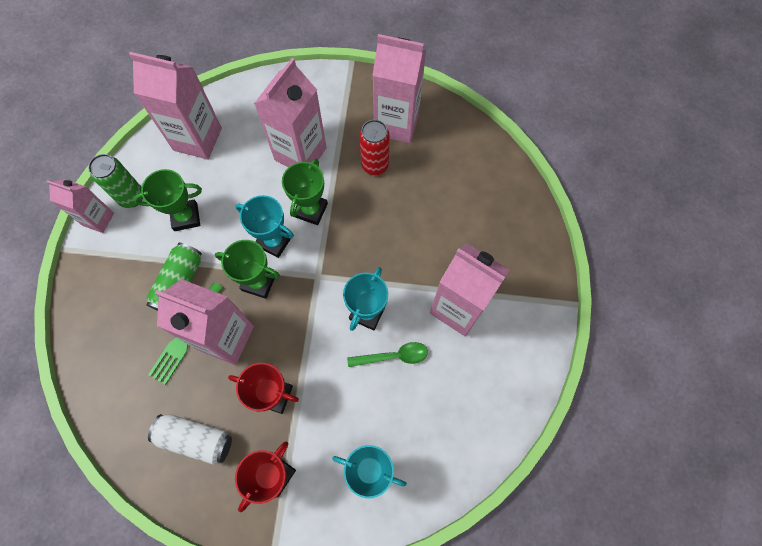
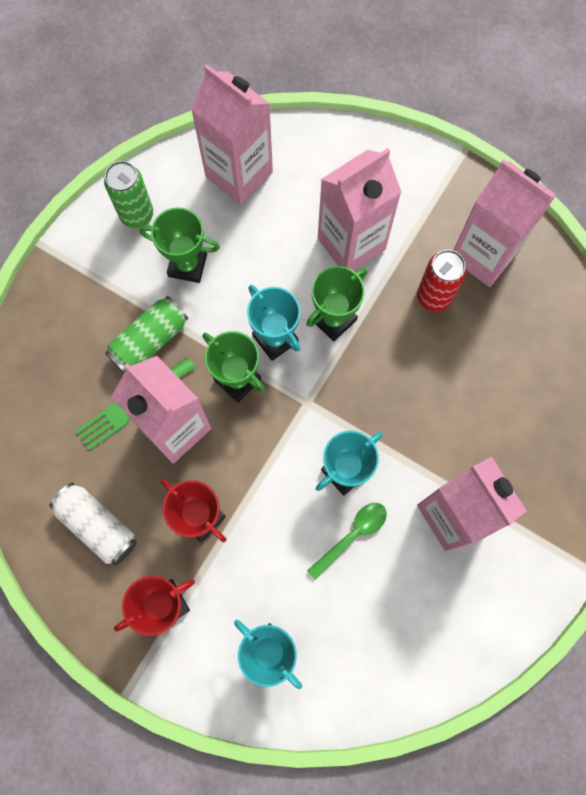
camera: 25 degrees right, 5 degrees up
pink carton [46,179,114,233] -> none
green spoon [347,342,428,367] -> green spoon turned 60 degrees counterclockwise [307,503,387,580]

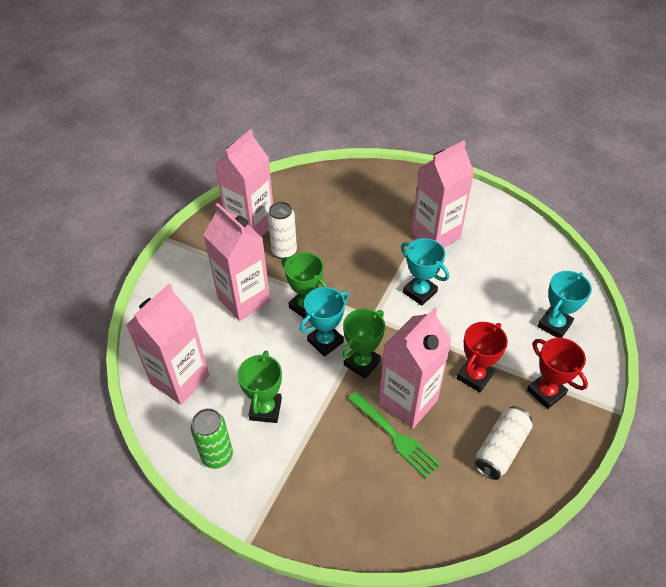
camera: 95 degrees left, 25 degrees down
green can [105,296,188,373] -> none
green spoon [307,503,387,580] -> none
red can [417,250,466,312] -> white can [267,202,297,259]

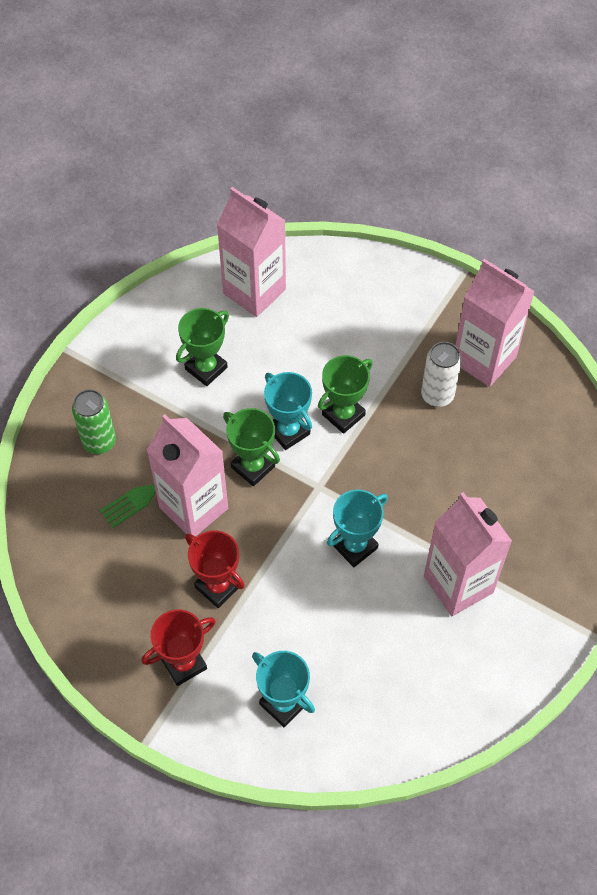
camera: 95 degrees right, 10 degrees up
green can [191,408,233,469] -> green can moved to [72,389,116,454]
pink carton [204,203,270,321] -> none
green trophy [237,351,282,423] -> green trophy turned 60 degrees counterclockwise [176,308,229,386]
white can [474,406,533,480] -> none

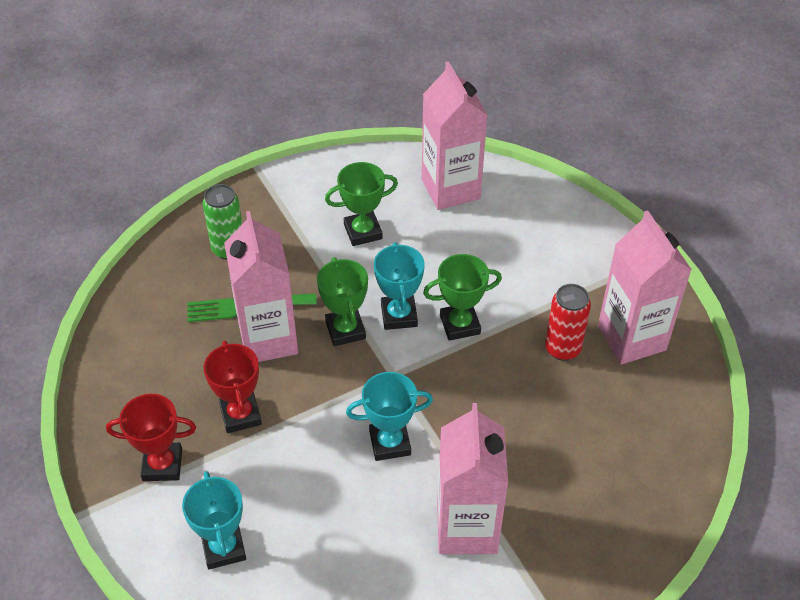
camera: 30 degrees right, 10 degrees down
white can [421,342,462,407] -> red can [545,284,591,361]

